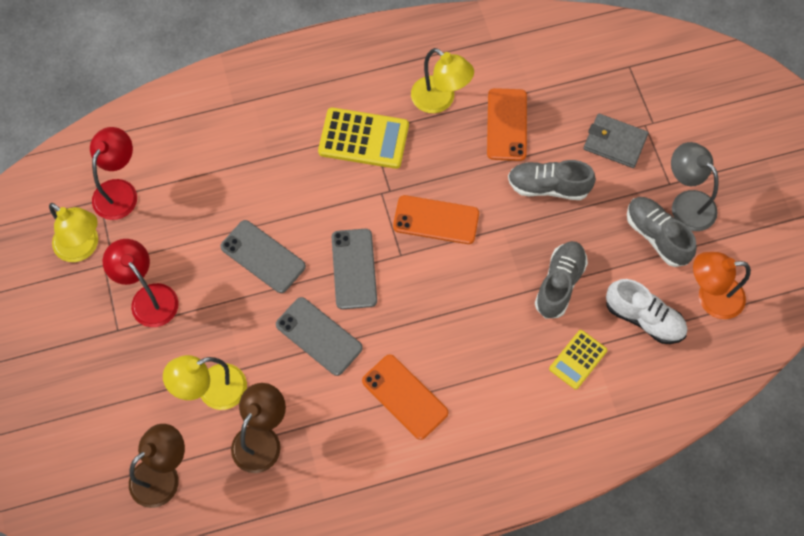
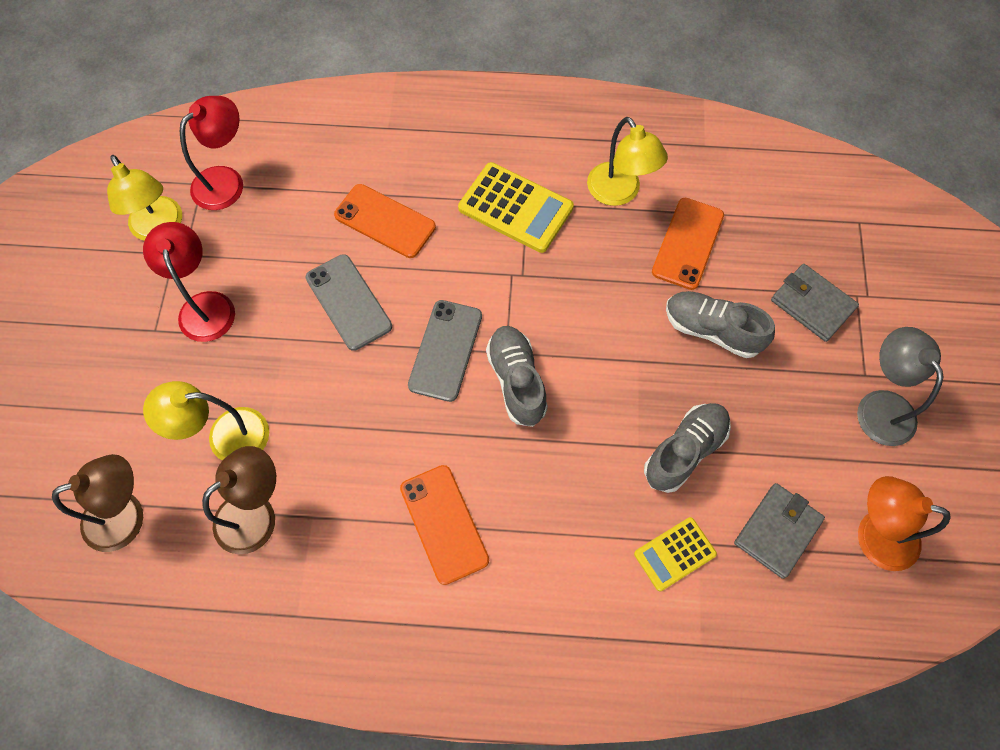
camera: 20 degrees right, 0 degrees up
grey phone [276,297,363,376] -> none
orange phone [393,195,479,244] -> orange phone moved to [334,184,436,258]
white shoe [606,279,687,344] -> grey wallet [734,483,825,579]
grey shoe [627,197,697,267] -> grey shoe moved to [486,326,548,427]

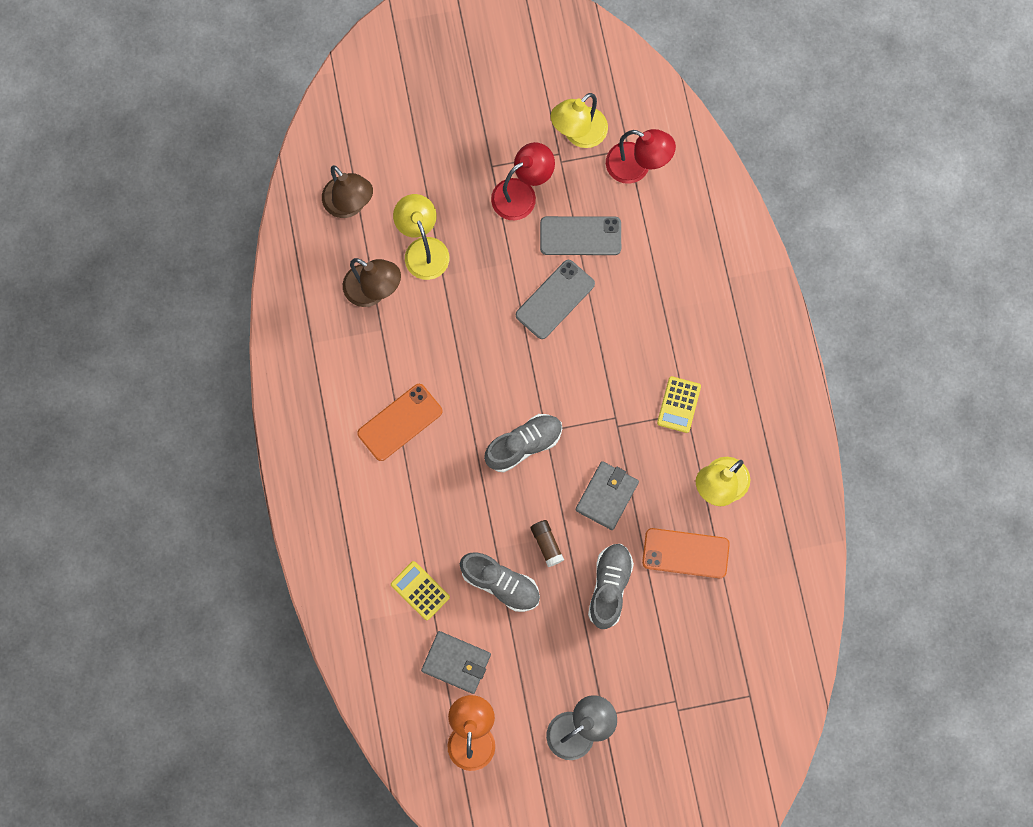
camera: 75 degrees right, 10 degrees up
orange phone [334,184,436,258] -> none
grey phone [408,300,482,402] -> grey phone moved to [540,216,621,255]
yellow calculator [458,162,574,253] -> yellow calculator [657,376,701,433], size x0.60
grey wallet [771,264,859,342] -> grey wallet moved to [576,461,639,530]
none -> brown glue stick [531,520,564,567]

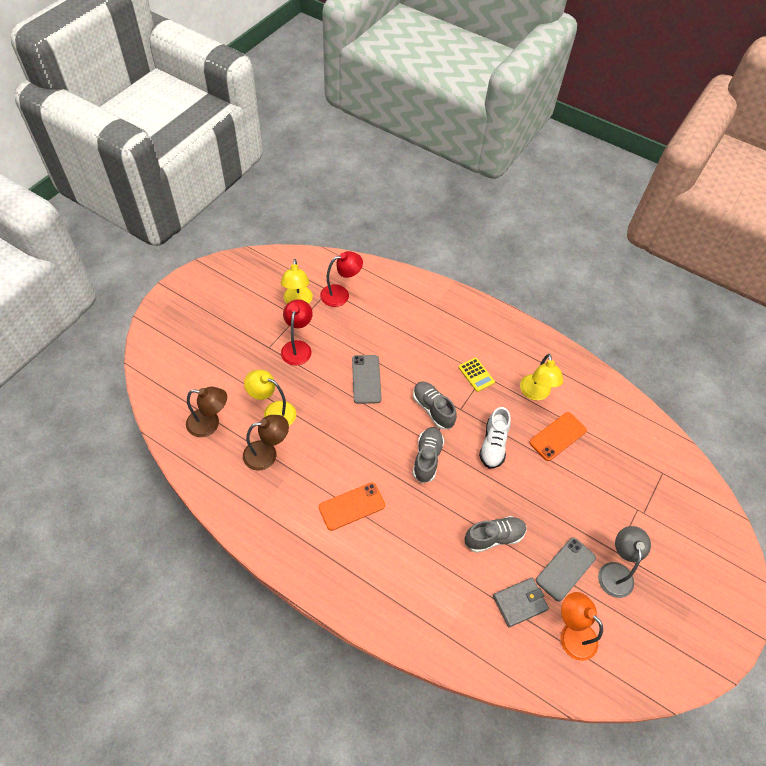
camera: 50 degrees left, 20 degrees down
orange phone [357,384,443,461] -> orange phone turned 60 degrees clockwise [319,483,385,531]
yellow calculator [391,561,450,620] -> none
brown glue stick [531,520,564,567] -> none
grey phone [540,216,621,255] -> grey phone moved to [536,538,596,602]
grey wallet [576,461,639,530] -> white shoe [479,407,511,469]
grey shoe [588,544,634,629] -> grey shoe moved to [413,381,457,430]

